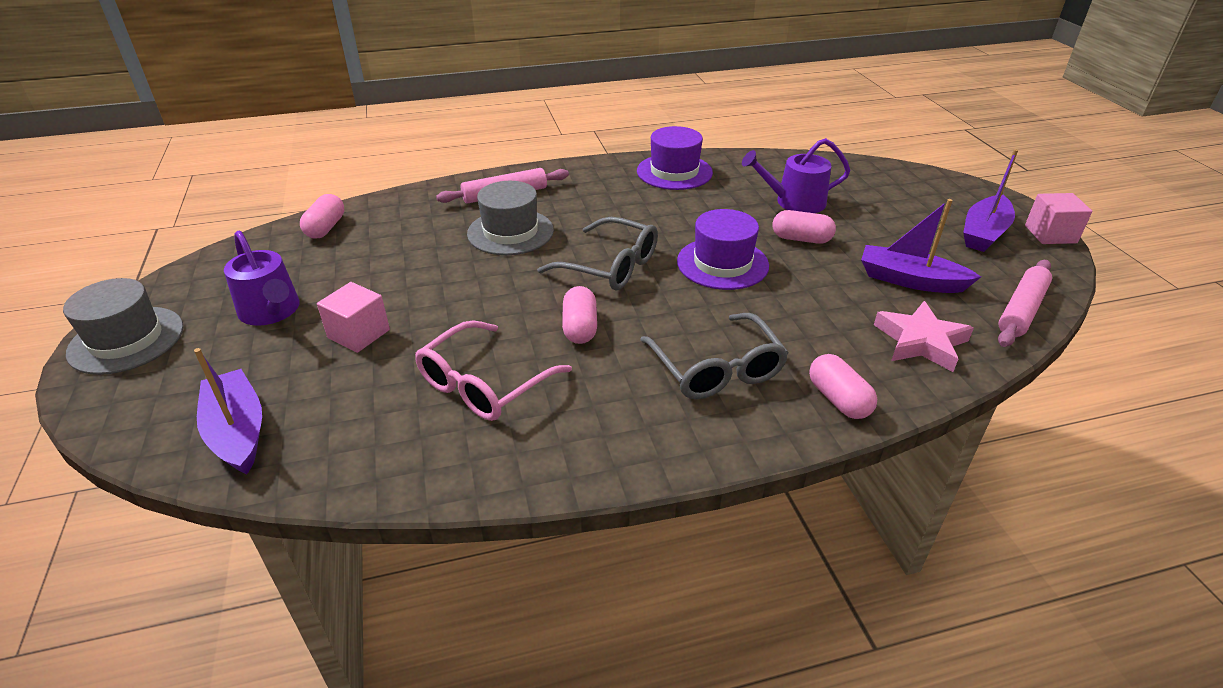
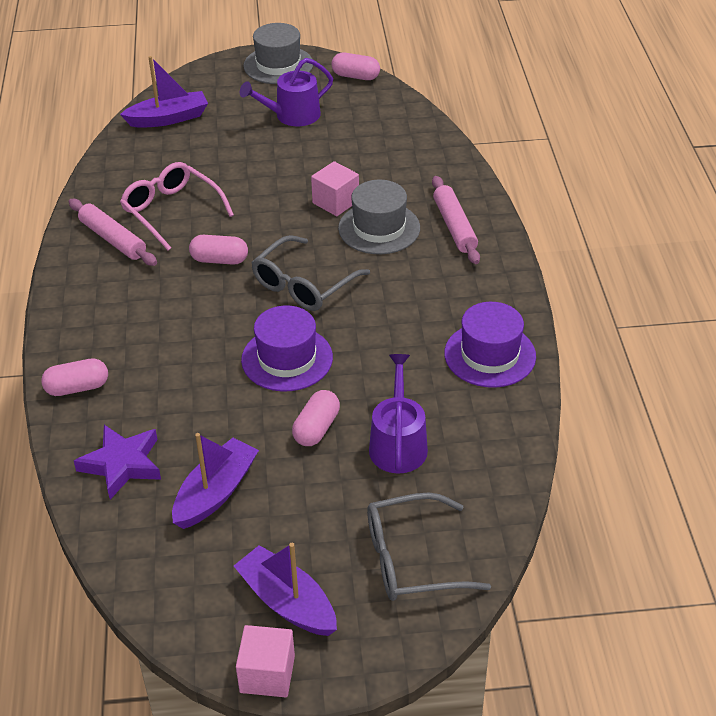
camera: 100 degrees right, 5 degrees up
pink capsule [300,194,344,239] -> pink capsule moved to [331,53,380,80]
pink cube [317,282,390,353] -> pink cube moved to [311,161,359,216]
grey glasses [640,313,788,399] -> grey glasses moved to [367,492,491,601]
pink star [874,301,974,372] -> purple star [74,425,161,500]
pink rolling pin [998,260,1052,347] -> pink rolling pin moved to [69,199,157,266]

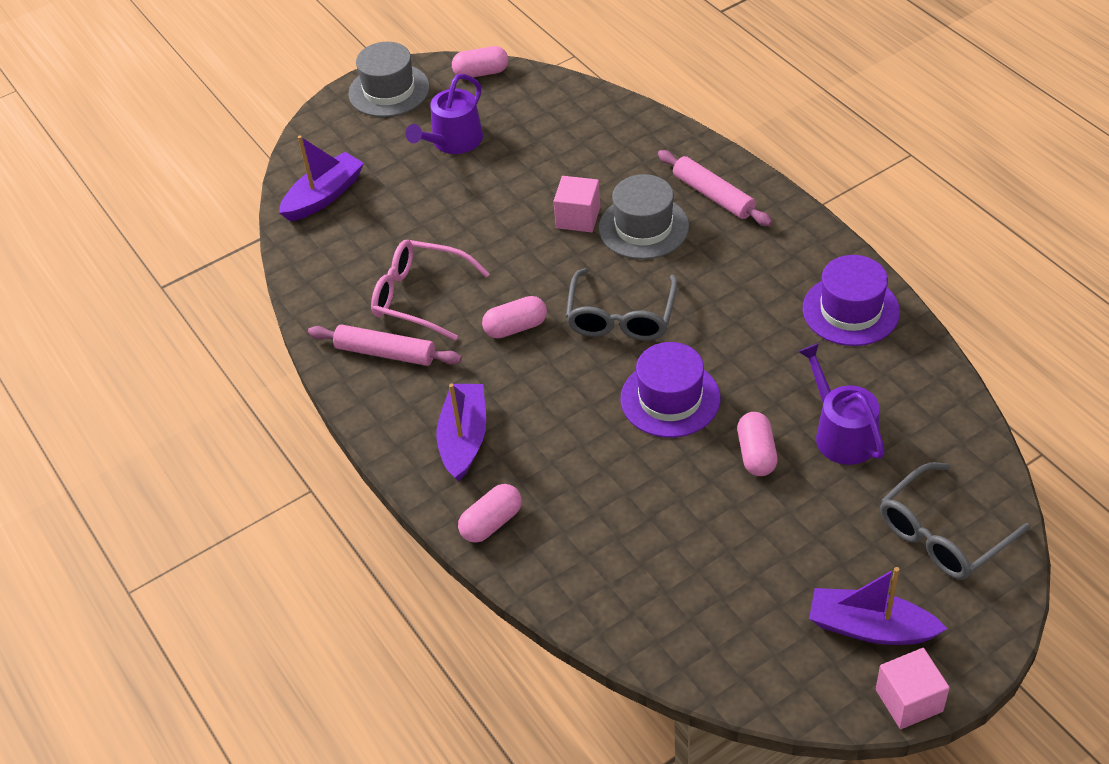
camera: 25 degrees left, 5 degrees up
purple star [74,425,161,500] -> none
purple boat [172,433,259,529] -> purple boat moved to [437,383,486,481]

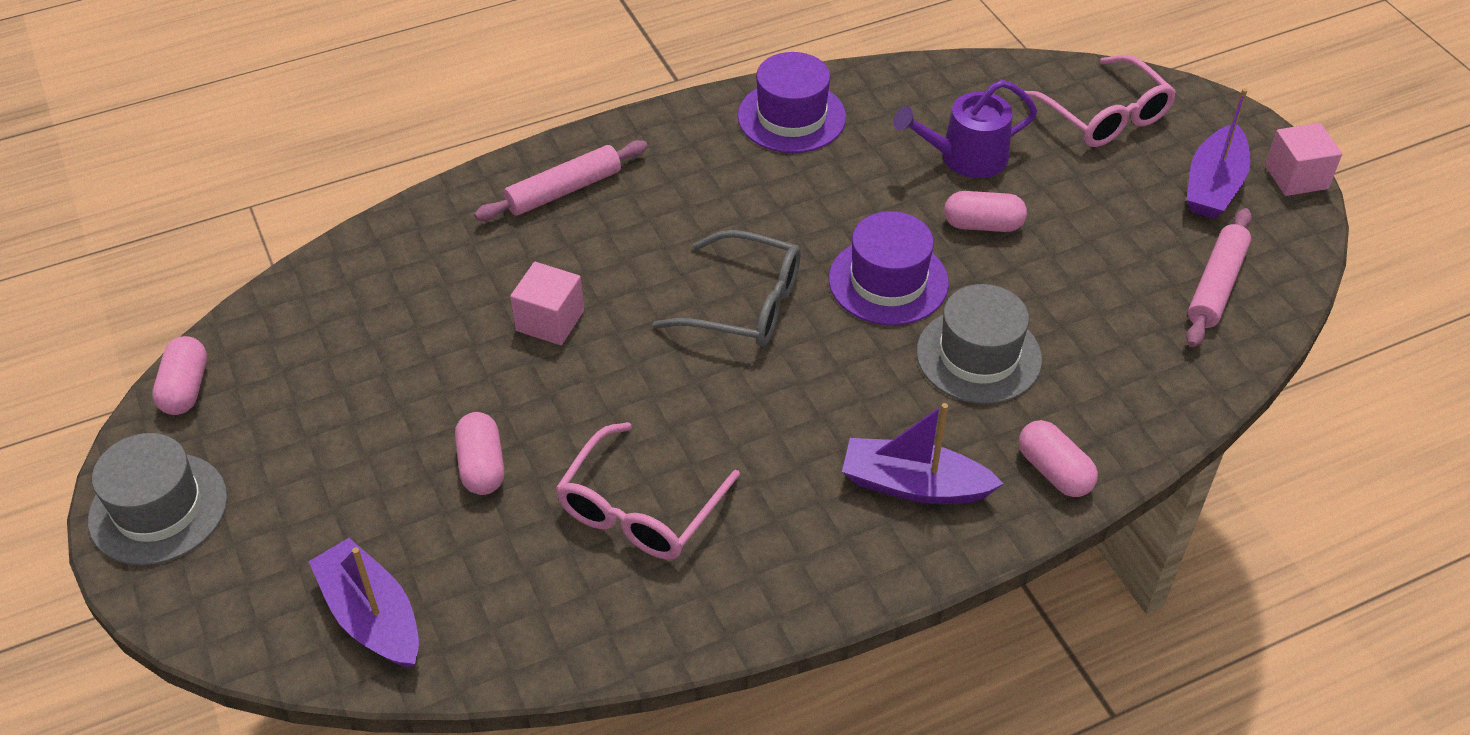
camera: 85 degrees left, 0 degrees up
pink rolling pin [308,324,462,366] -> pink rolling pin moved to [1186,208,1252,347]
purple watering can [406,74,483,154] -> none
pink capsule [482,296,547,338] -> pink capsule moved to [455,412,504,495]
grey hat [599,174,689,259] -> grey hat moved to [916,284,1042,404]
grey glasses [880,462,1030,580] -> pink glasses [1024,55,1176,147]

